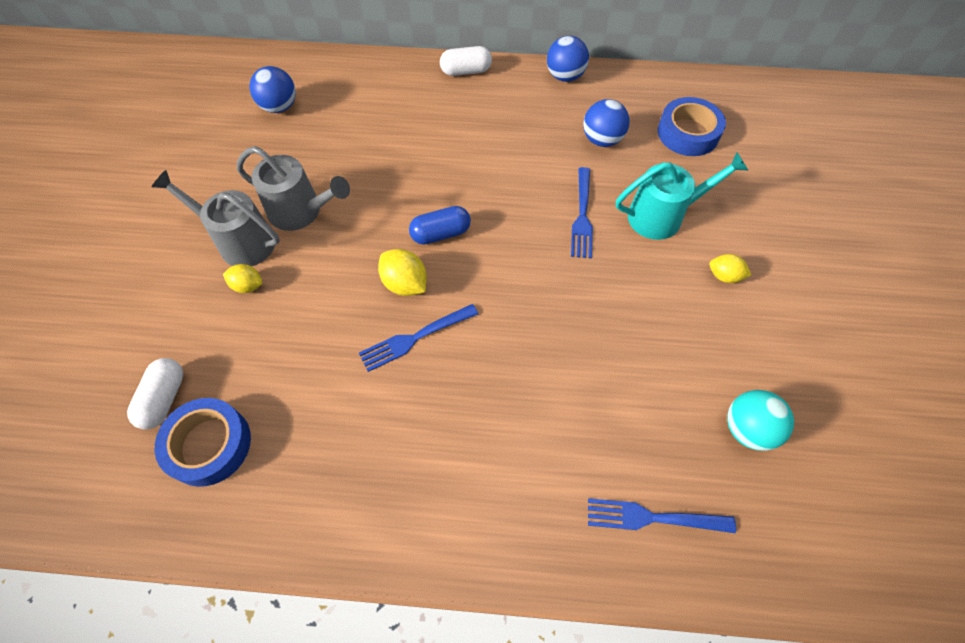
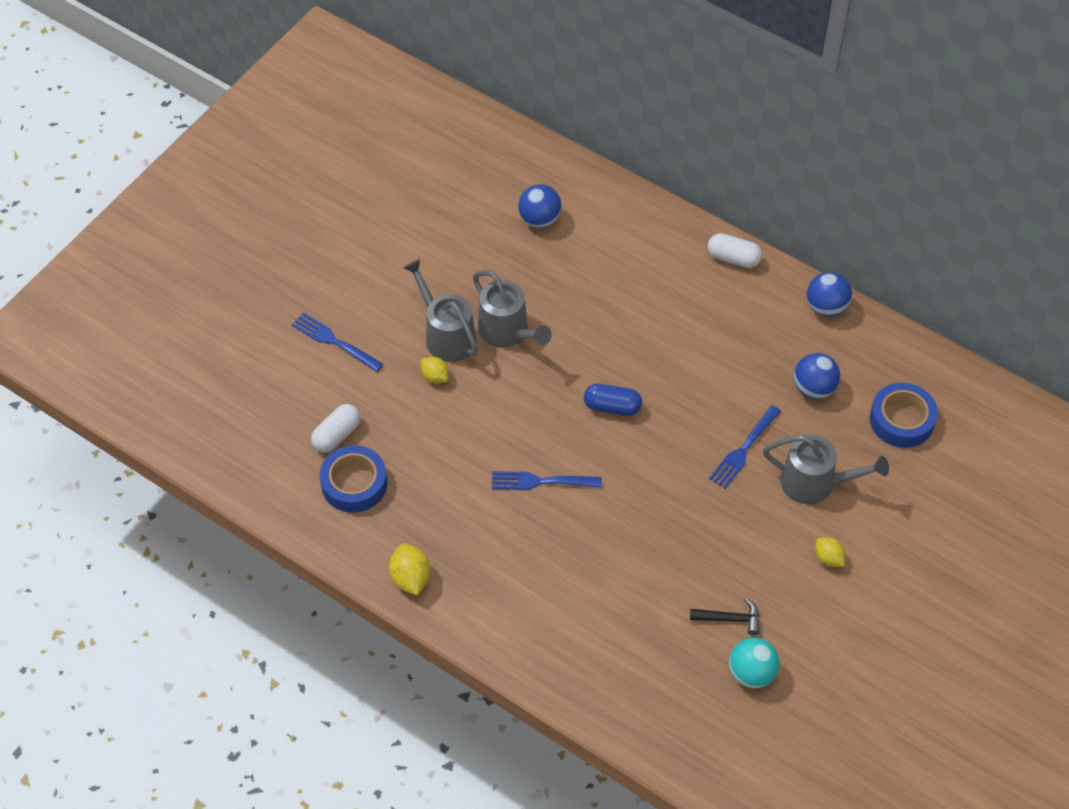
camera: 30 degrees right, 5 degrees down
yellow lemon [378,249,427,296] -> yellow lemon moved to [389,544,430,595]
blue fork [588,498,736,533] -> blue fork moved to [292,312,383,372]
turquoise watering can [616,152,748,240] -> grey watering can [763,435,889,505]
none -> black hammer [690,598,760,635]

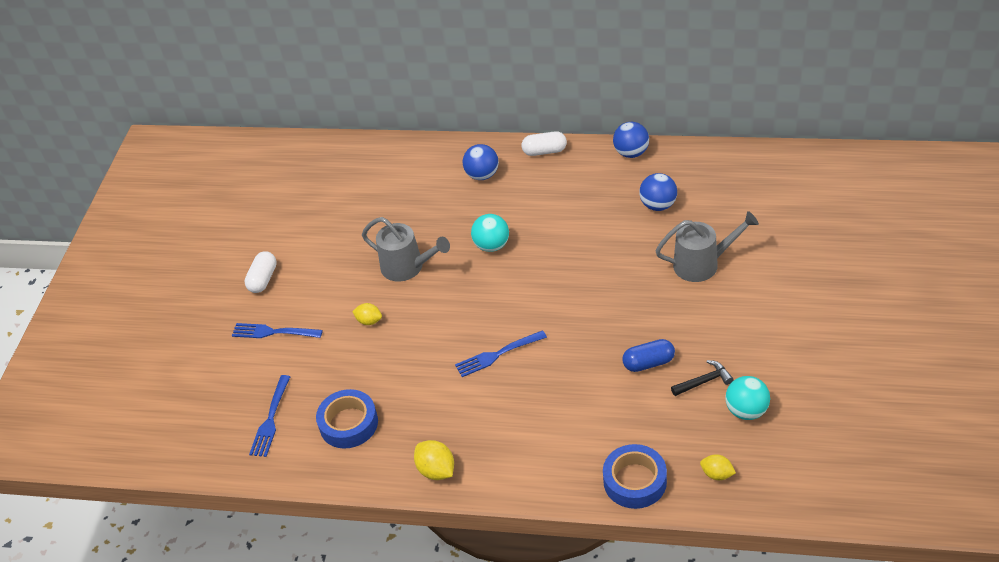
camera: 20 degrees left, 10 degrees down
white capsule [311,404,360,452] -> white capsule moved to [245,251,277,293]
grey watering can [403,259,478,362] -> none
blue ball [518,184,562,228] -> blue ball moved to [463,144,499,180]
blue capsule [584,384,642,416] -> blue capsule moved to [622,339,675,372]
blue fork [709,405,781,489] -> blue fork moved to [249,375,290,457]
yellow lemon [815,537,845,567] -> yellow lemon moved to [700,454,736,480]
blue tape [870,382,938,448] -> blue tape moved to [603,444,667,509]
none -> turquoise ball [471,214,509,252]

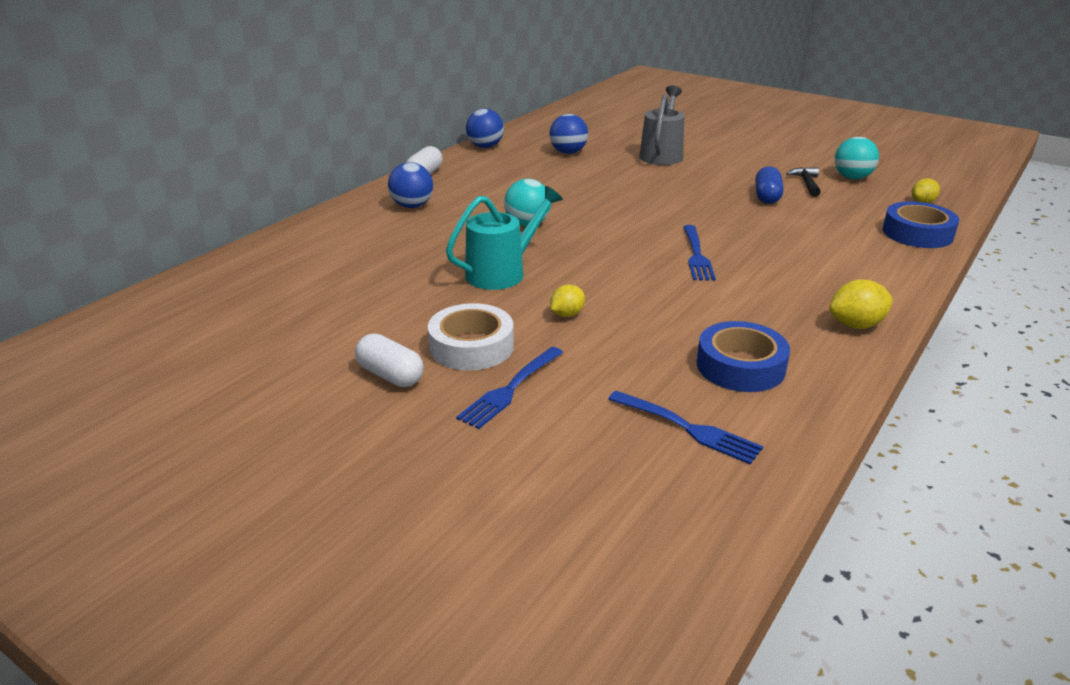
camera: 70 degrees left, 15 degrees down
grey watering can [362,217,450,282] -> turquoise watering can [446,186,563,290]
none -> white tape [428,303,514,370]

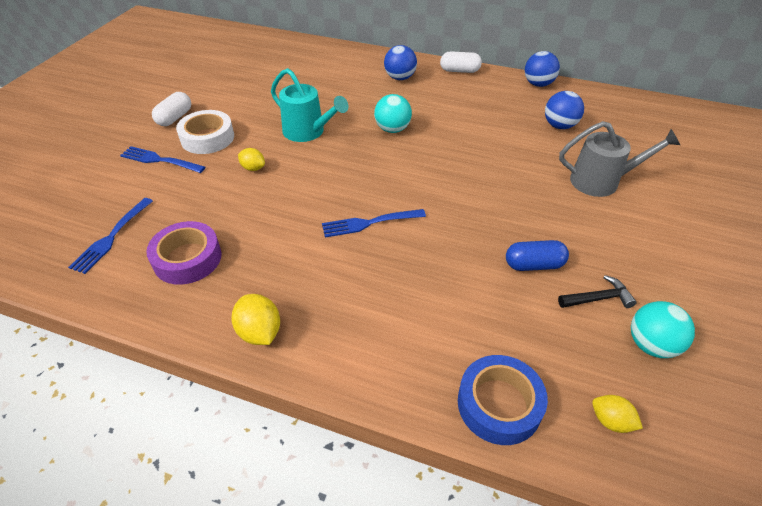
camera: 75 degrees right, 15 degrees up
blue tape [697,321,790,392] -> purple tape [146,221,221,285]

